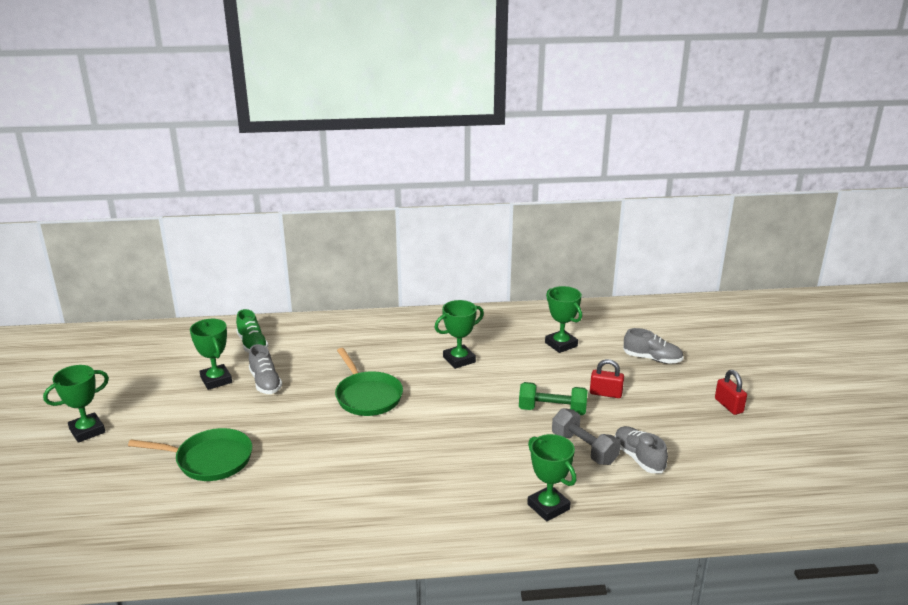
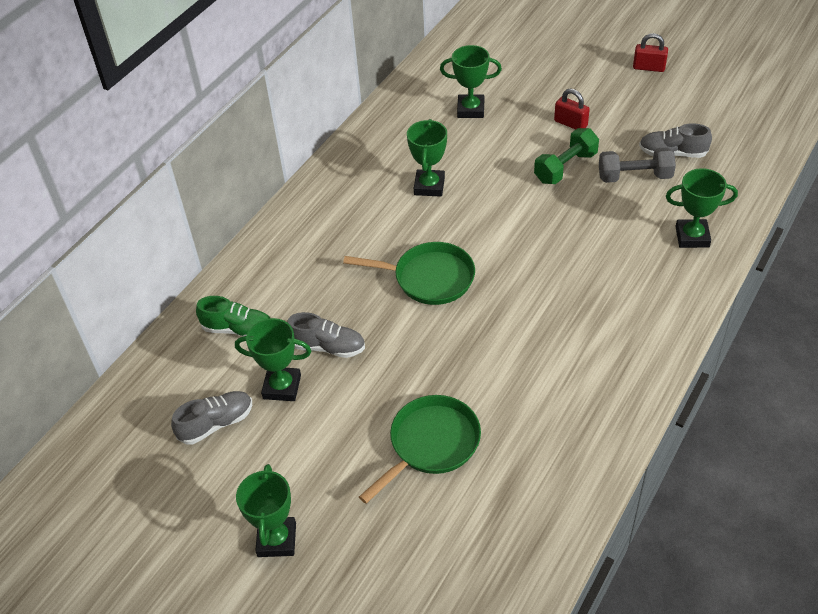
camera: 50 degrees left, 20 degrees up
red padlock [590,359,624,398] -> red padlock turned 75 degrees clockwise [554,89,590,130]
grey shoe [623,328,684,364] -> grey shoe moved to [171,391,252,445]

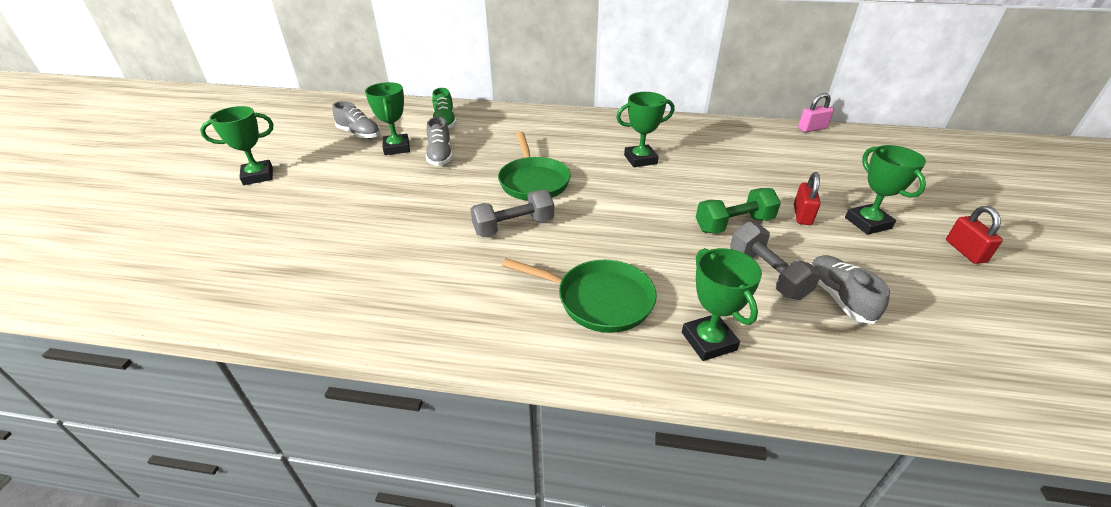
camera: 65 degrees right, 10 degrees down
green pan [359,395,481,504] -> green pan moved to [502,258,657,333]
green trophy [440,45,502,118] -> green trophy moved to [845,145,926,235]
green dumbbell [534,128,599,184] -> green dumbbell turned 45 degrees counterclockwise [696,188,781,234]
none -> grey dumbbell [471,190,554,237]
none -> pink padlock [798,93,834,132]

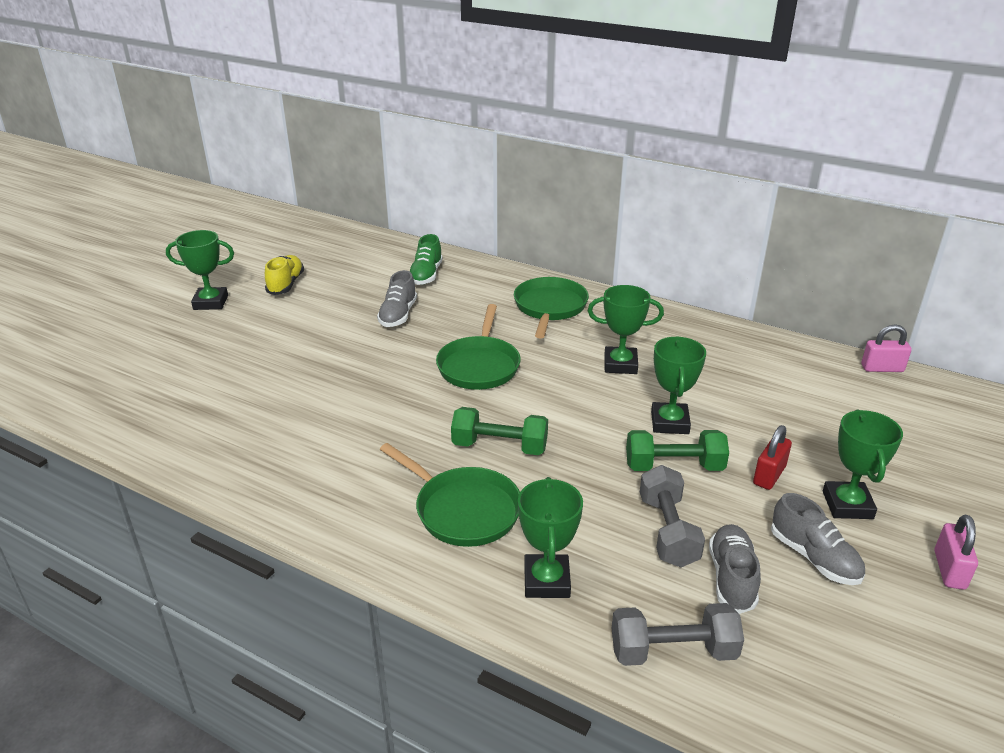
camera: 20 degrees right, 5 degrees down
grey shoe [332,101,381,139] -> grey shoe moved to [771,493,865,585]
green trophy [365,82,410,155] -> green trophy moved to [651,337,706,434]
grey dumbbell [471,190,554,237] -> grey dumbbell moved to [612,603,744,666]
red padlock [946,206,1003,264] -> pink padlock [935,515,978,590]
none -> yellow shoe [265,255,304,295]
none -> green dumbbell [451,407,548,455]
none -> green pan [514,277,589,339]

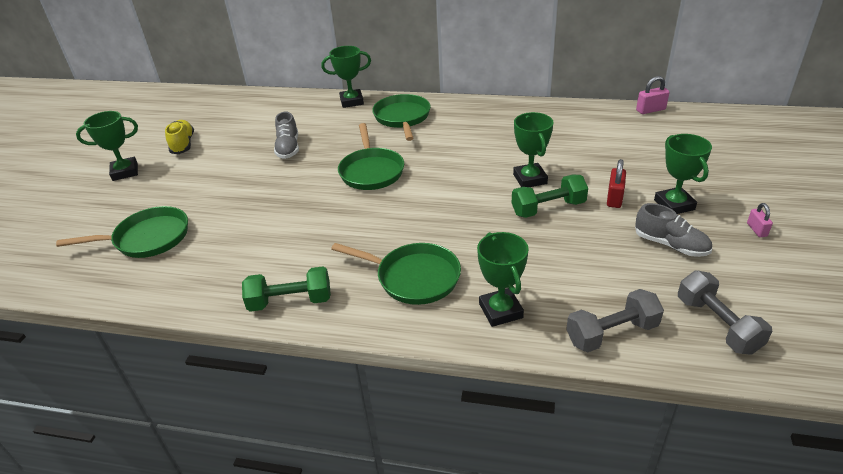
camera: 15 degrees left, 5 degrees up
green shoe [409,234,443,285] -> none
green dumbbell [451,407,548,455] -> green dumbbell moved to [242,267,331,312]
green trophy [588,285,664,374] -> green trophy moved to [321,46,371,108]
grey dumbbell [640,465,705,568] -> grey dumbbell moved to [678,270,772,355]
grey shoe [709,524,761,614] -> none
pink padlock [935,515,978,590] -> pink padlock [747,203,773,237], size x0.66
none -> green pan [56,206,188,258]

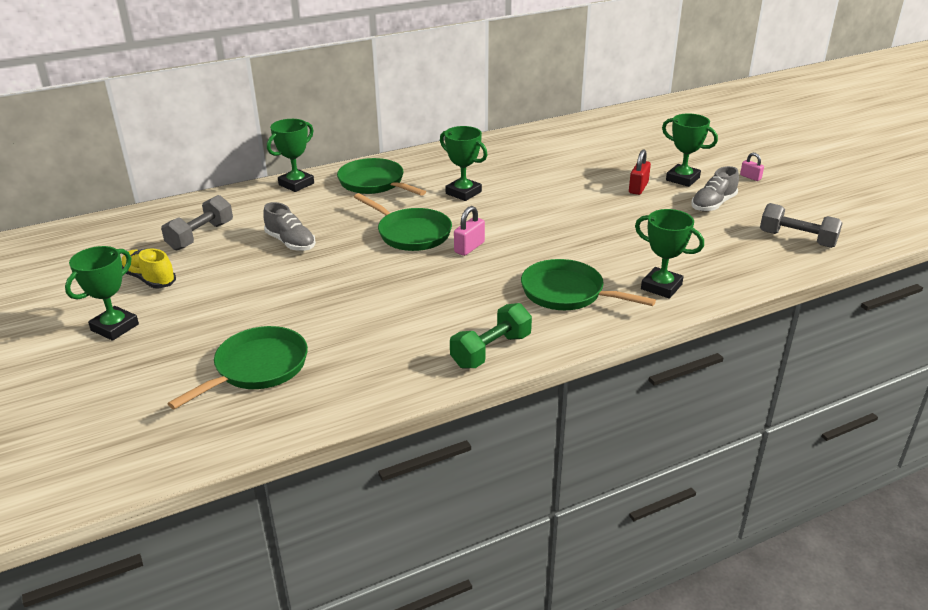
camera: 40 degrees left, 5 degrees down
green pan [331,243,461,305] -> green pan turned 135 degrees counterclockwise [521,259,656,310]
green dumbbell [512,174,588,218] -> none
green trophy [513,112,553,187] -> green trophy moved to [440,126,488,201]
grey dumbbell [566,289,664,352] -> grey dumbbell moved to [161,195,233,250]
red padlock [607,159,626,208] -> red padlock turned 45 degrees clockwise [629,149,651,195]
grey shoe [635,203,712,257] -> grey shoe turned 135 degrees clockwise [691,166,739,212]
pink padlock [636,76,670,114] -> pink padlock moved to [454,206,485,256]

